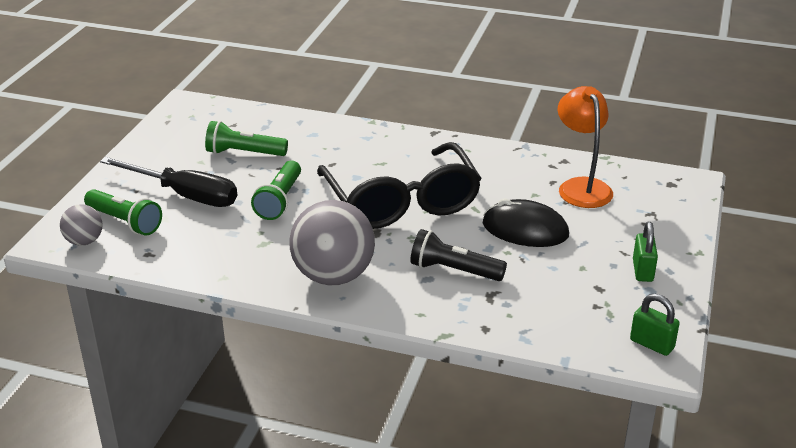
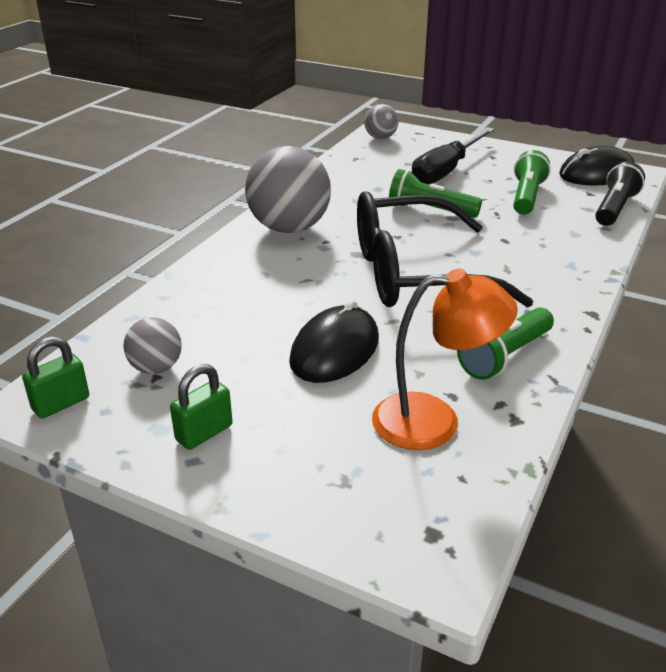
camera: 100 degrees right, 0 degrees up
green flashlight [84,189,162,235] -> green flashlight moved to [457,307,554,380]
black flashlight [410,229,507,281] -> black flashlight moved to [595,161,645,226]
green padlock [633,222,658,282] -> green padlock turned 60 degrees counterclockwise [170,364,232,450]
none -> grey ball [123,317,182,374]
none -> black mouse [559,146,635,185]

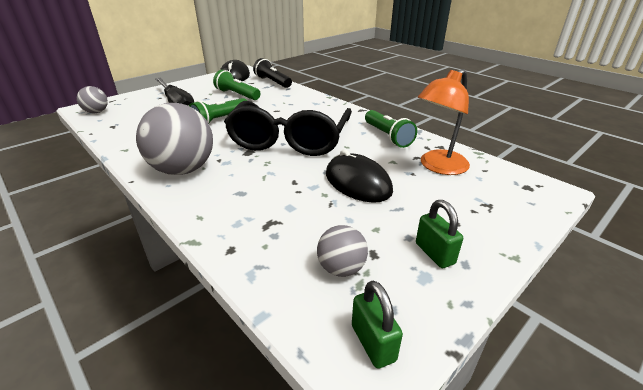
camera: 70 degrees left, 0 degrees up
orange lamp [372,269,518,450] -> orange lamp turned 150 degrees counterclockwise [418,69,470,175]

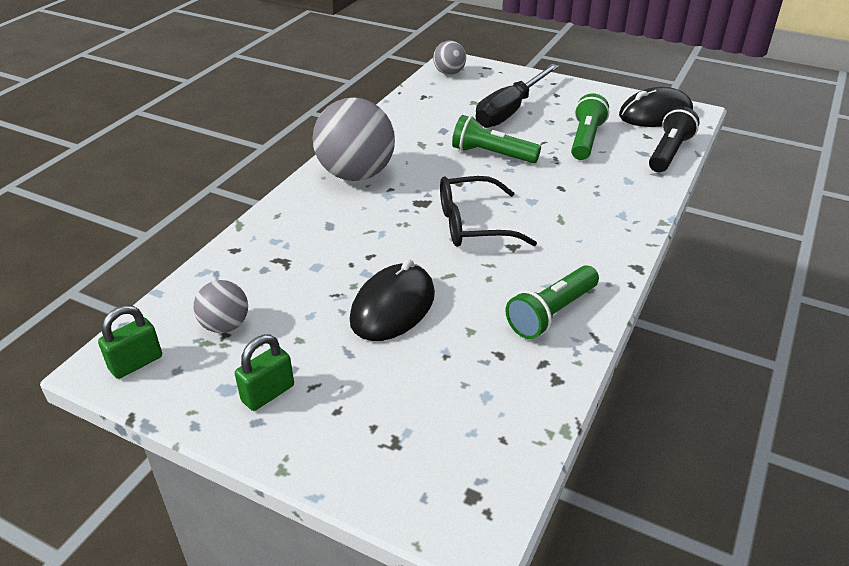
camera: 70 degrees right, 5 degrees up
black glasses [224,101,352,156] -> black glasses [440,176,537,247], size x0.60
orange lamp [418,69,470,175] -> none

